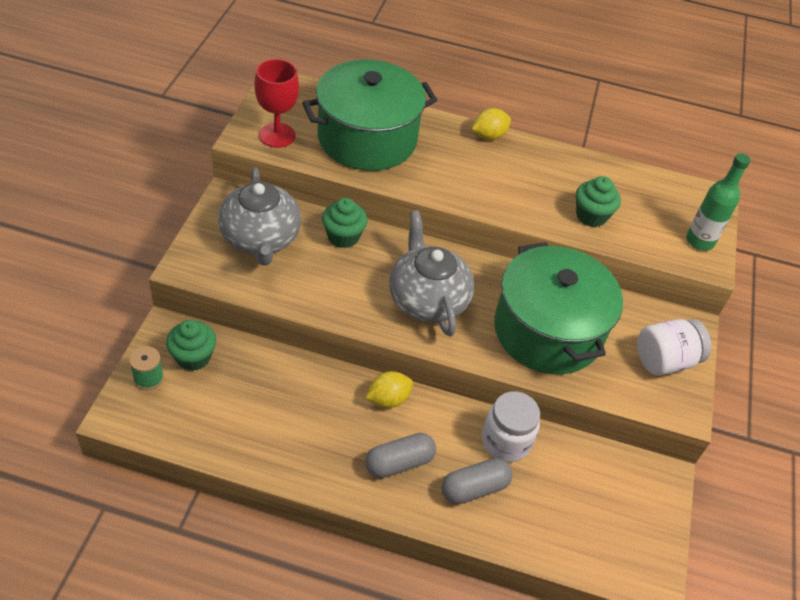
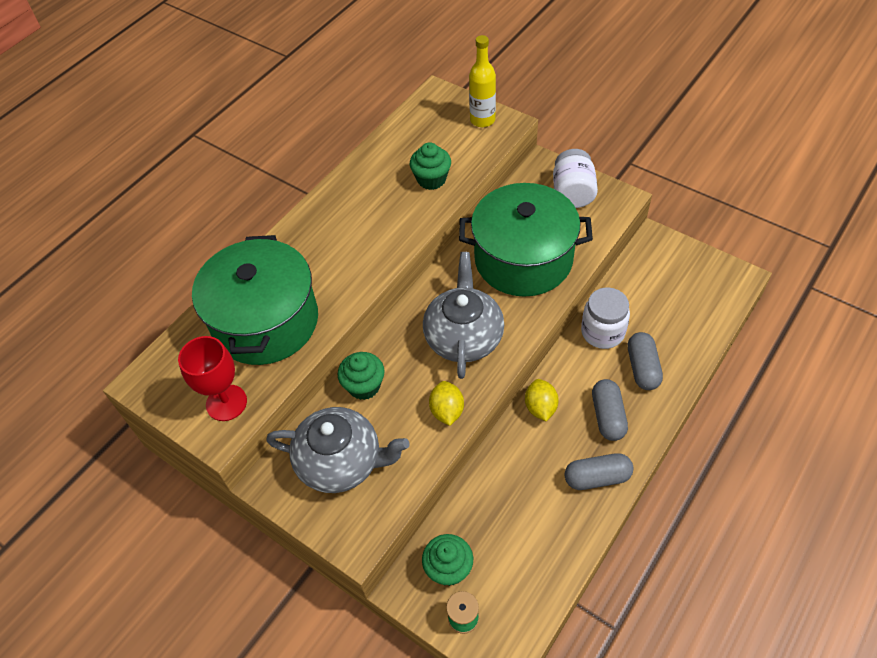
camera: 60 degrees left, 5 degrees up
grey teapot [389,210,474,337] -> grey teapot turned 90 degrees clockwise [423,252,504,379]
yellow lemon [472,108,511,140] -> yellow lemon moved to [429,381,464,426]
green bottle [686,153,751,251] -> yellow bottle [469,35,496,127]
none -> grey capsule [565,453,634,490]

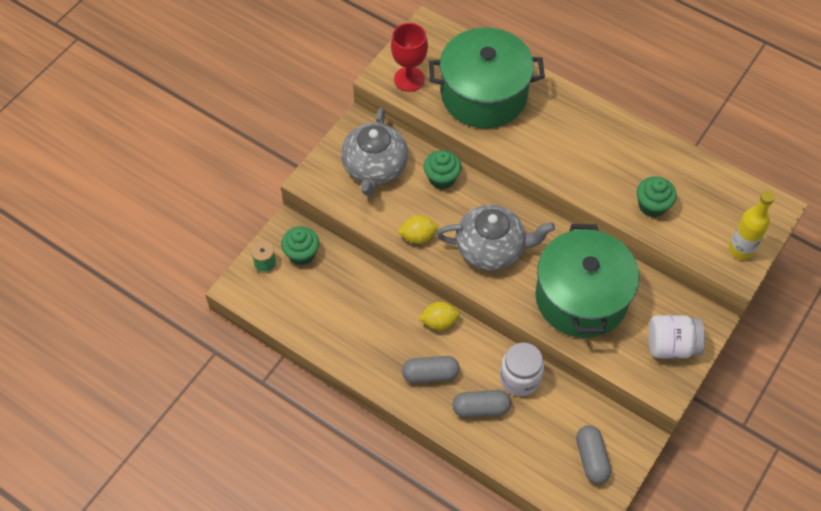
camera: 85 degrees right, 5 degrees up
grey capsule [565,453,634,490] -> grey capsule moved to [576,425,611,484]

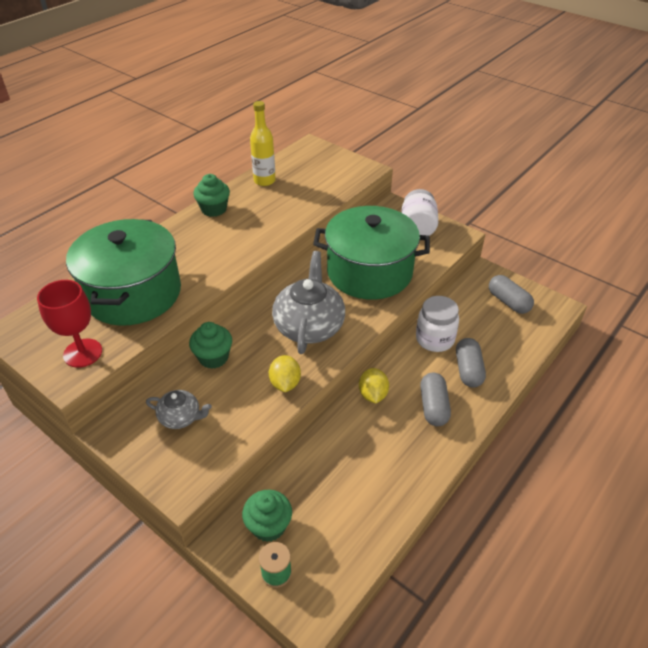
camera: 85 degrees left, 15 degrees down
grey teapot [341,107,408,196] -> grey teapot [146,390,212,429], size x0.52
grey capsule [576,425,611,484] -> grey capsule turned 60 degrees clockwise [489,275,534,314]
green cupcake [637,176,677,217] -> green cupcake moved to [193,174,230,217]
yellow bottle [729,191,775,260] -> yellow bottle moved to [250,101,276,186]

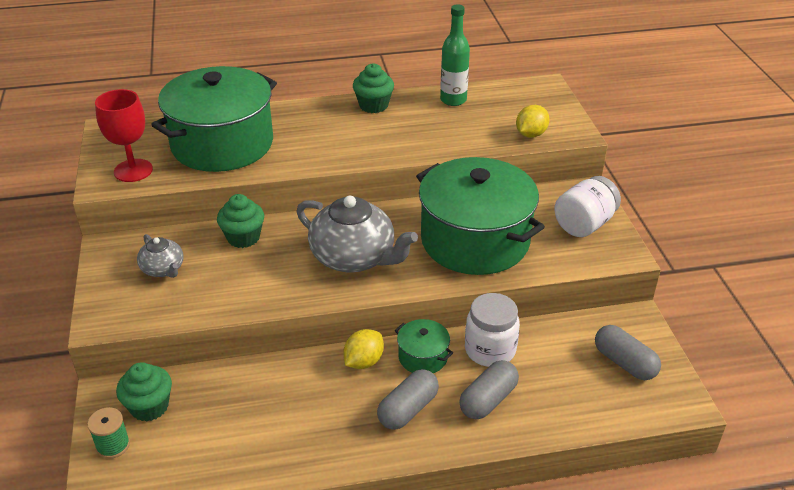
camera: 40 degrees right, 5 degrees down
yellow bottle [250,101,276,186] -> green bottle [440,5,470,106]
yellow lemon [269,355,301,392] -> yellow lemon moved to [516,105,550,138]
grey teapot [272,251,345,354] -> grey teapot turned 75 degrees clockwise [297,195,418,272]
grey capsule [489,275,534,314] -> grey capsule turned 45 degrees counterclockwise [595,325,661,380]
none -> green pot [394,319,453,373]

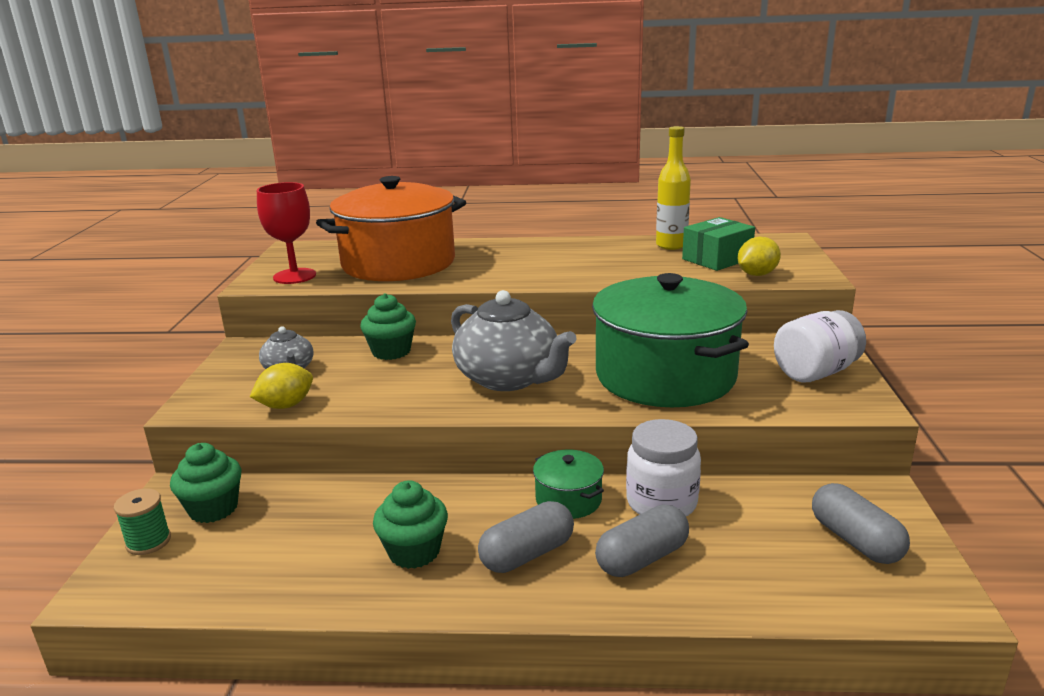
camera: 15 degrees right, 15 degrees down
green pot [151,66,277,172] -> orange pot [316,176,466,281]
yellow lemon [343,329,384,369] -> yellow lemon moved to [250,363,313,409]
green cupcake [353,63,394,113] -> green cupcake moved to [373,480,448,569]
green bottle [440,5,470,106] -> yellow bottle [656,126,691,250]
none -> green box [682,217,755,271]

